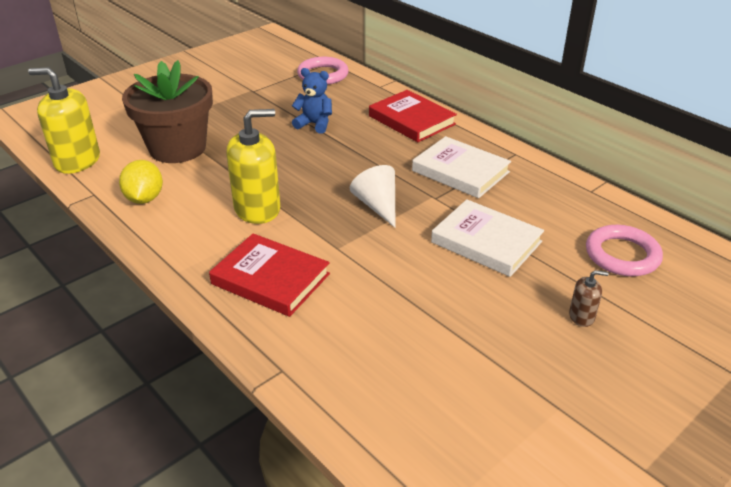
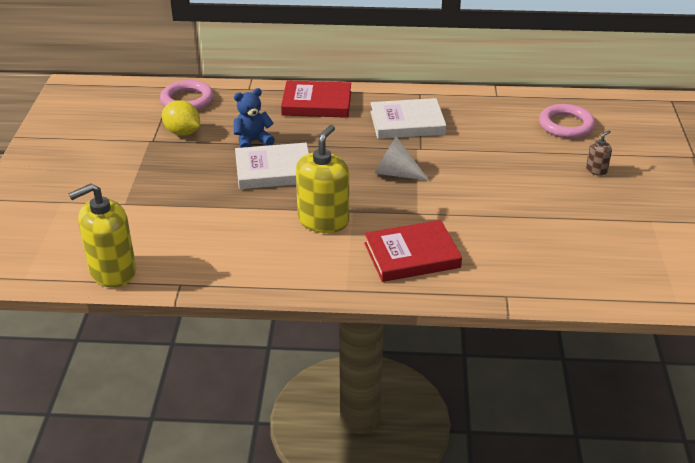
camera: 45 degrees left, 0 degrees up
yellow lemon [119,160,163,204] -> yellow lemon moved to [162,100,200,136]
brown flower pot [122,60,213,163] -> none
white book [431,199,544,277] -> white book moved to [235,143,309,189]

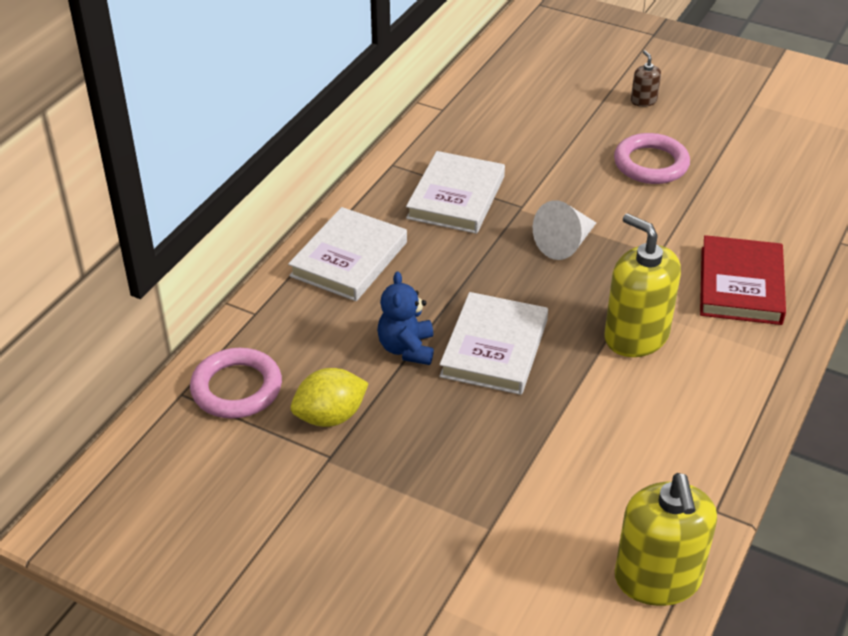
camera: 65 degrees left, 5 degrees up
red book [281,81,351,118] -> white book [288,207,407,301]
pink ring [539,104,595,138] -> pink ring moved to [614,133,690,184]

